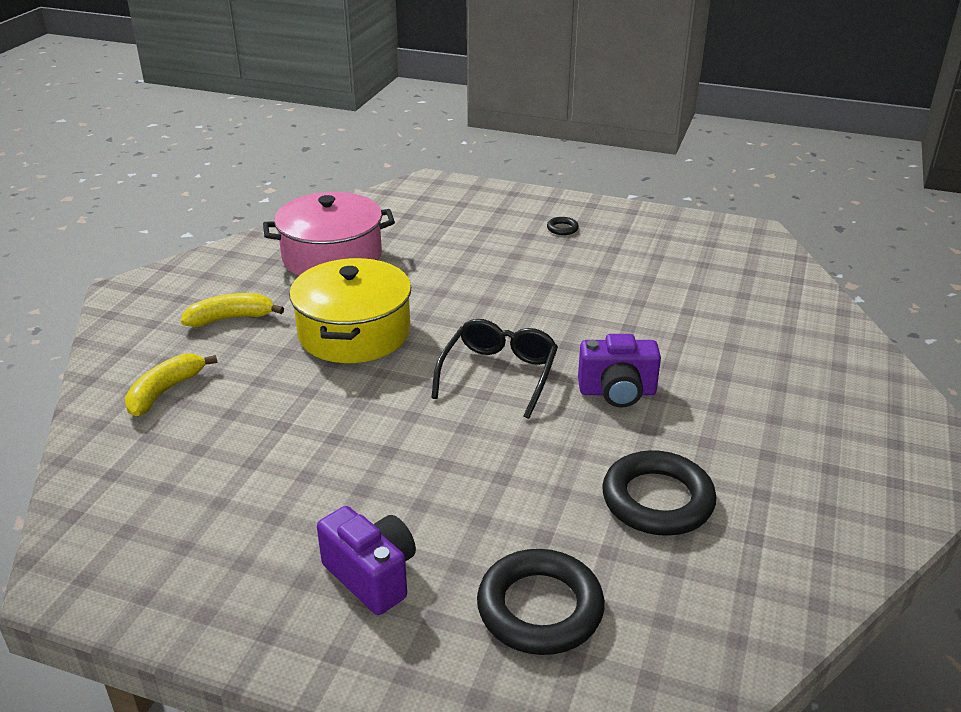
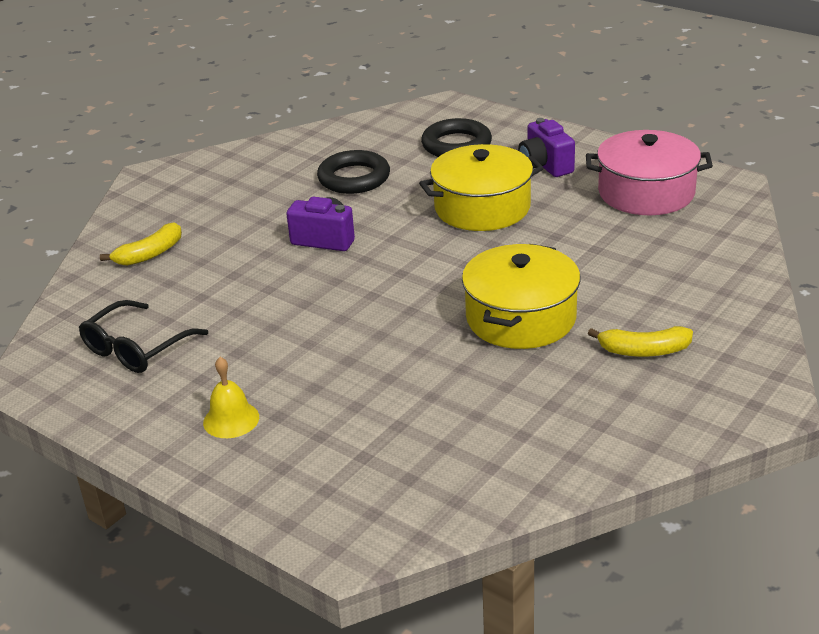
camera: 160 degrees left, 0 degrees up
yellow banana [125,353,217,416] -> yellow banana moved to [100,222,182,266]
pink pot [263,192,395,276] -> pink pot moved to [586,130,713,215]
black glasses [431,319,558,419] -> black glasses moved to [79,300,208,373]
black ring [547,217,579,235] -> yellow bell [203,357,259,438]
none -> yellow pot [419,144,543,231]

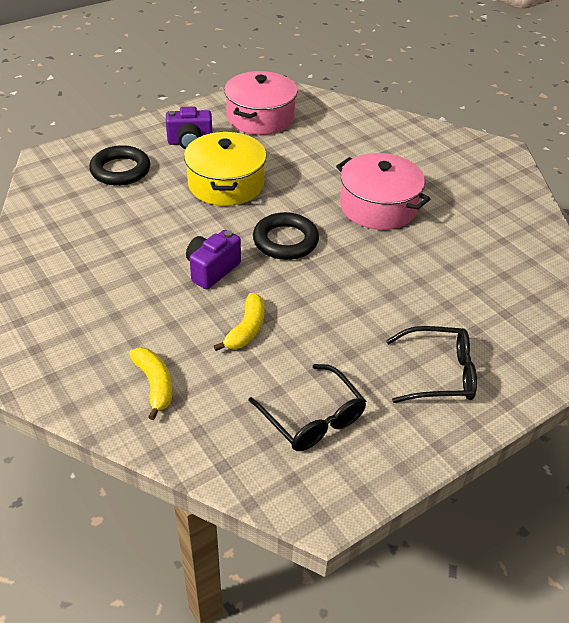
camera: 75 degrees left, 10 degrees up
yellow bell [203,357,259,438] -> black glasses [386,326,477,403]
black ring [317,150,390,194] -> black ring moved to [253,212,319,260]
yellow pot [462,244,580,349] -> pink pot [336,153,430,230]
yellow banana [588,326,693,357] -> yellow banana moved to [214,293,264,351]

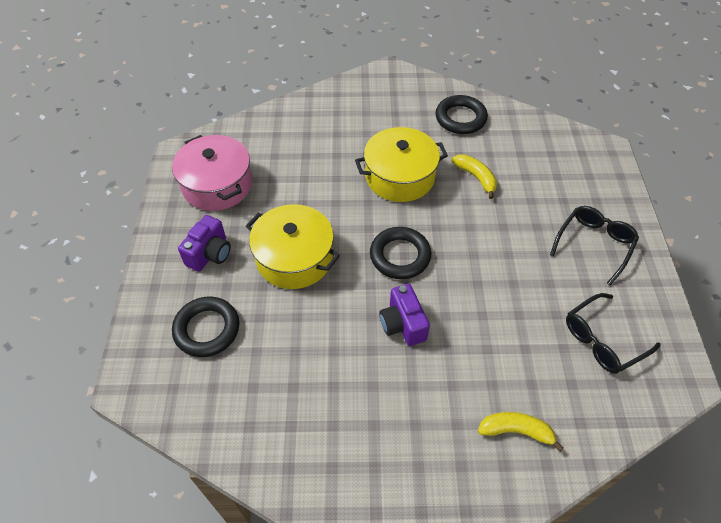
camera: 55 degrees left, 10 degrees up
yellow banana [214,293,264,351] -> yellow banana moved to [452,154,497,199]
black glasses [248,364,366,451] -> black glasses turned 150 degrees clockwise [566,293,661,374]
pink pot [336,153,430,230] -> yellow pot [355,127,448,202]
none -> black ring [436,95,488,134]

